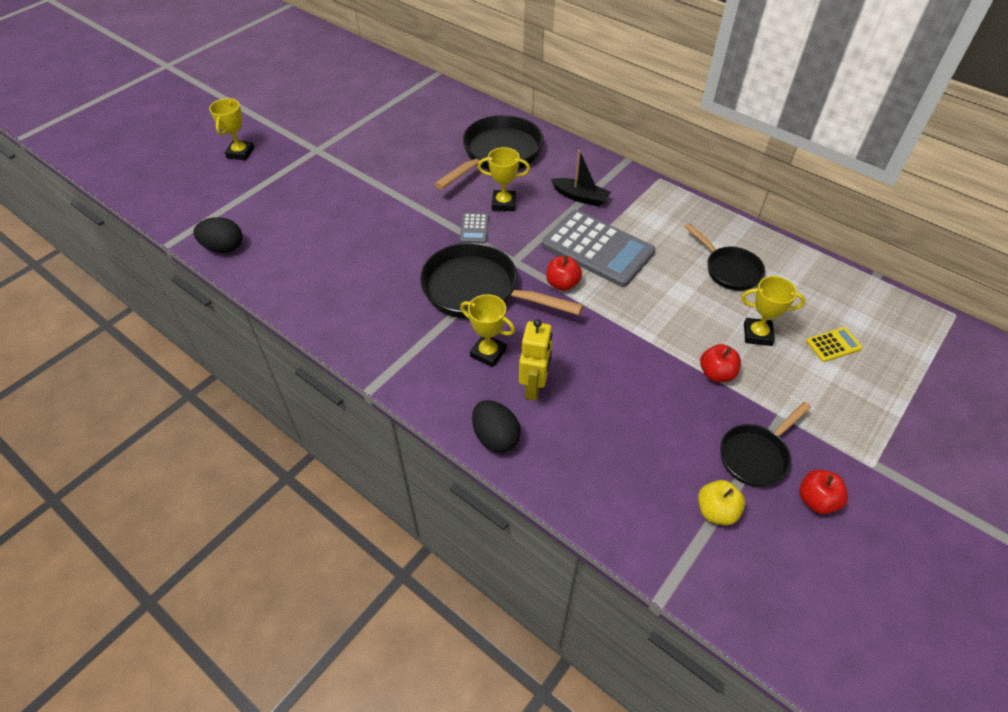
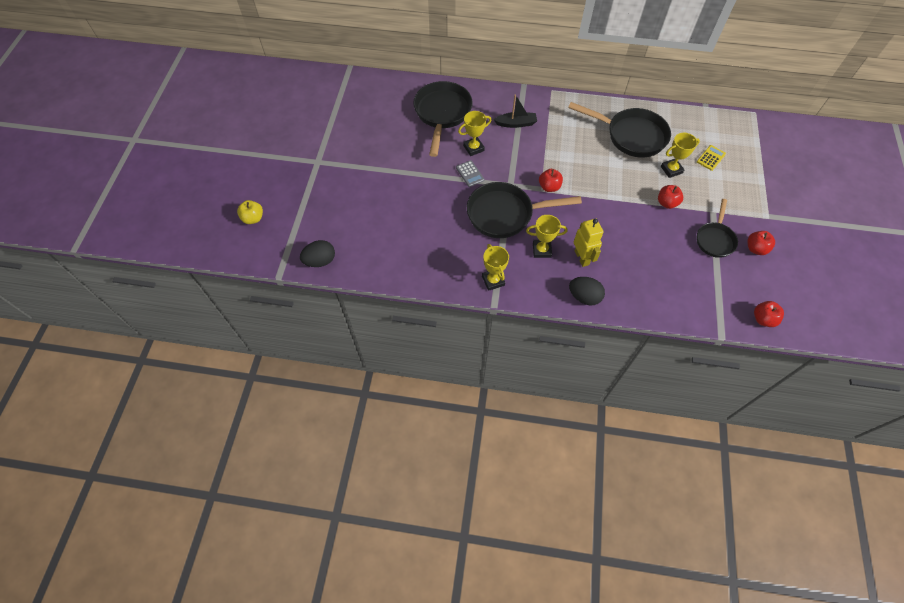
camera: 30 degrees left, 10 degrees up
yellow trophy [209,98,254,161] -> yellow trophy moved to [482,244,509,291]
grey calculator [542,210,655,287] -> none
black pan [685,223,765,291] -> black pan [568,102,671,158], size x1.67
yellow apple [698,480,745,525] -> yellow apple moved to [237,200,263,224]
none -> red apple [754,301,784,327]

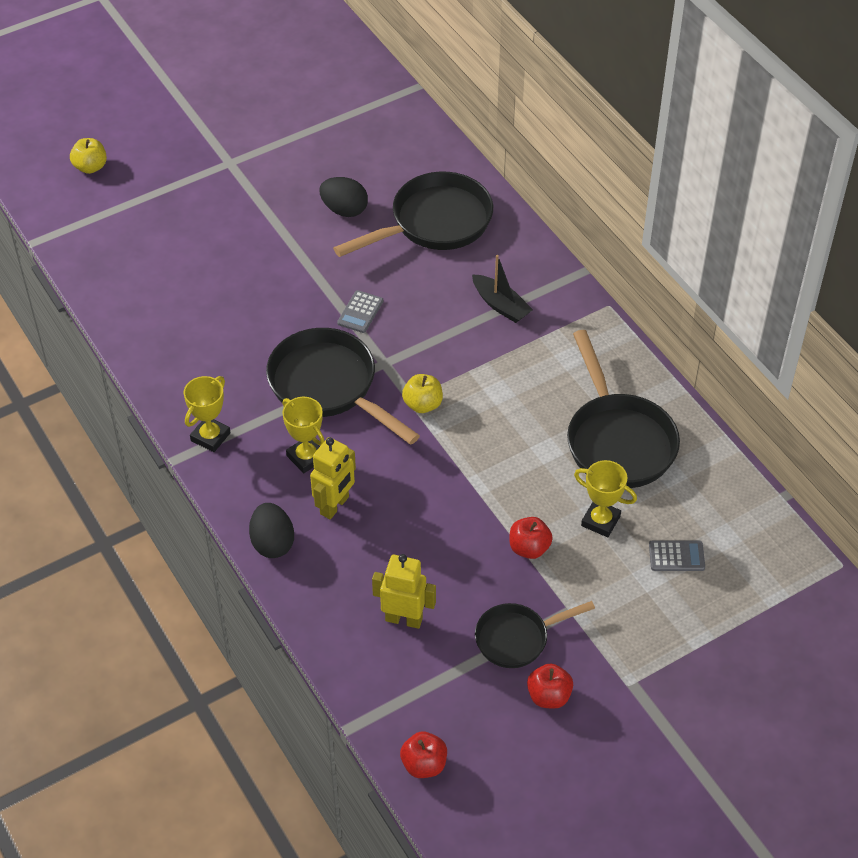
camera: 50 degrees right, 10 degrees down
black egg [300,240,335,267] -> black egg moved to [319,177,368,217]
yellow trophy [458,111,491,156] -> none
red apple [539,169,563,192] -> yellow apple [402,374,443,413]
yellow calculator [697,145,726,171] -> grey calculator [649,541,705,571]
none -> yellow robot [372,554,436,629]

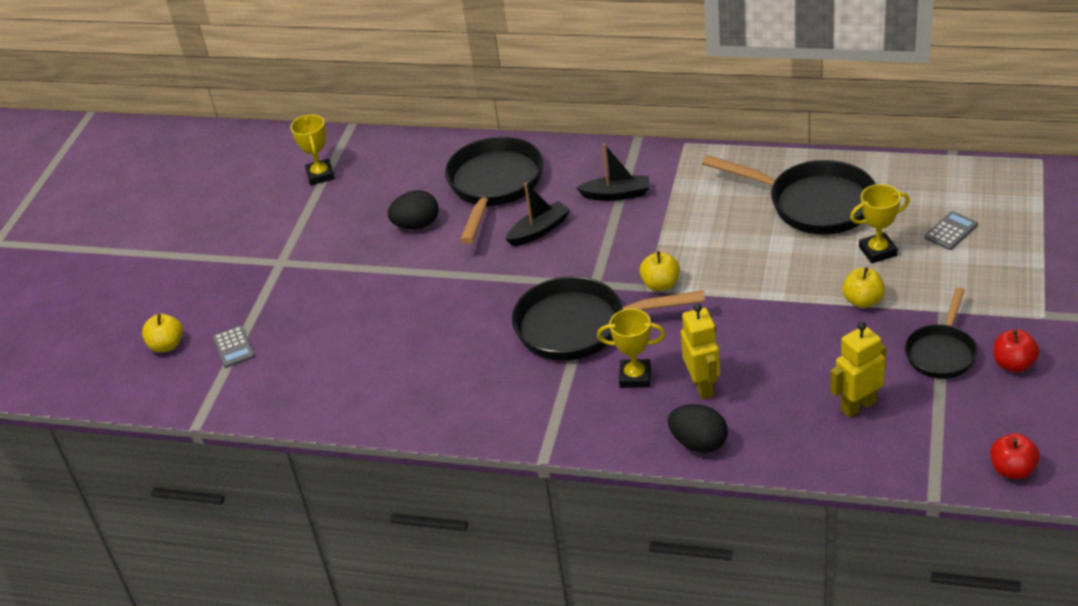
camera: 40 degrees left, 10 degrees down
yellow trophy [183,376,230,452] -> yellow trophy moved to [291,114,335,185]
grey calculator [337,290,383,333] -> grey calculator moved to [212,326,255,368]
red apple [509,517,553,559] -> yellow apple [842,267,885,308]
none -> black boat [505,183,570,246]

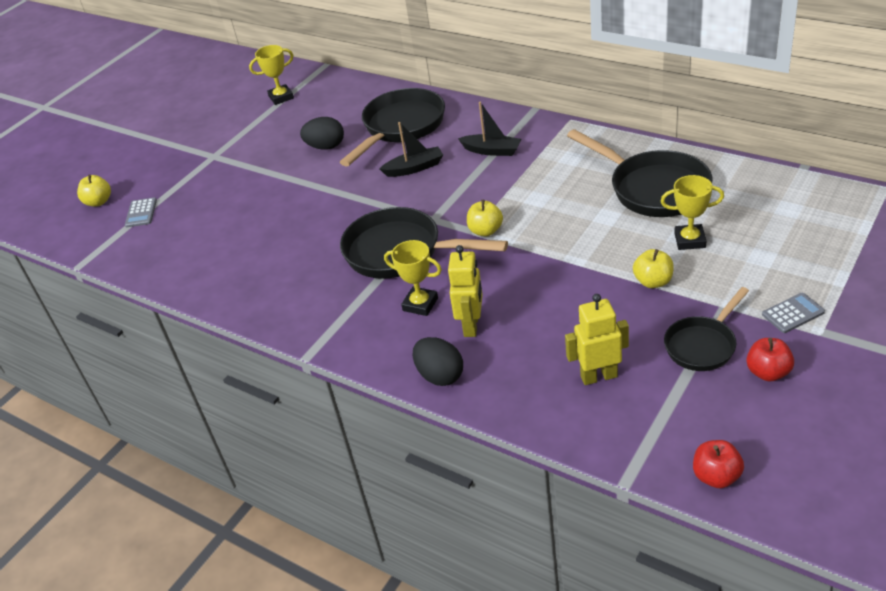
camera: 20 degrees right, 0 degrees up
yellow trophy [291,114,335,185] -> yellow trophy turned 60 degrees clockwise [249,45,294,105]
grey calculator [925,211,978,250] -> grey calculator moved to [762,293,825,333]

